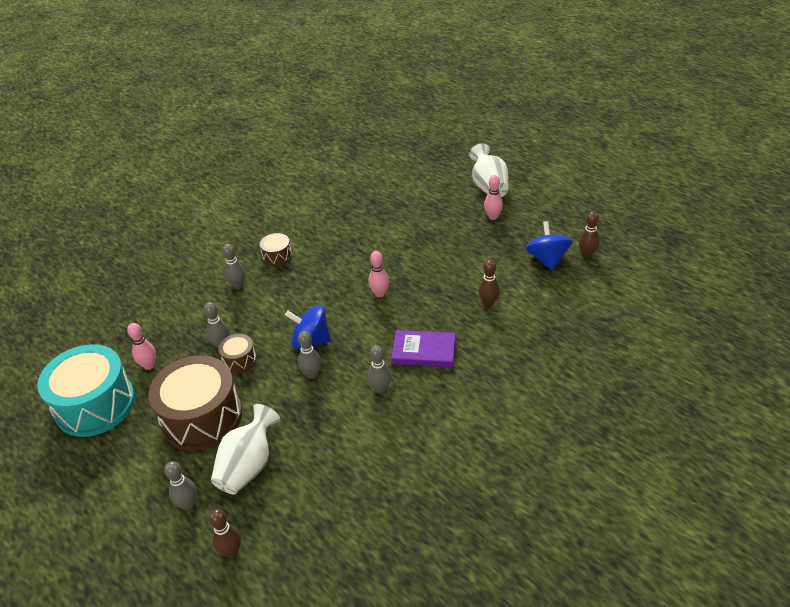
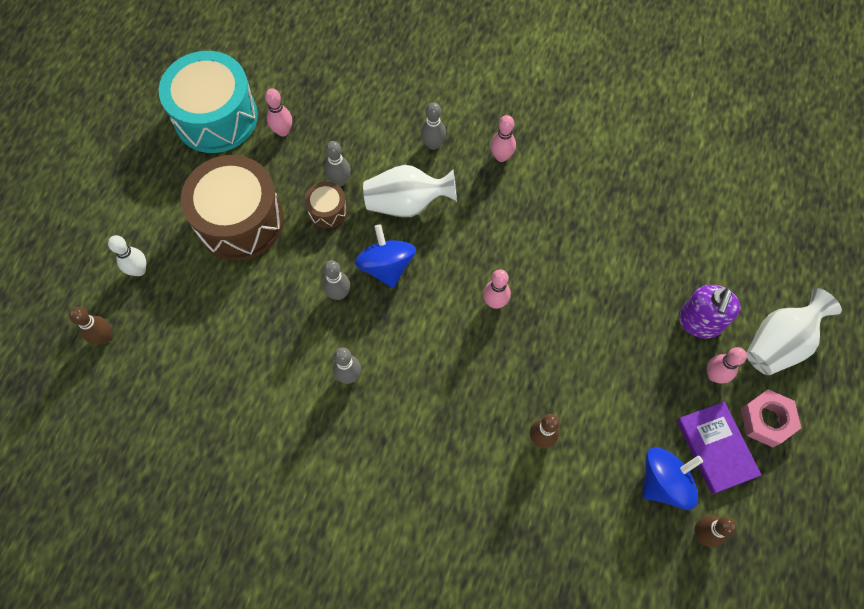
camera: 60 degrees right, 25 degrees up
grey bowling pin [164,461,197,510] -> white bowling pin [108,235,146,276]
white vase [211,404,280,494] -> white vase moved to [363,165,457,217]
brown drum [260,233,292,266] -> pink bowling pin [490,115,516,162]
purple book [391,330,456,367] -> purple book moved to [677,402,762,494]
none -> purple soap dispenser [679,285,741,338]
none -> pink nut [741,389,801,447]

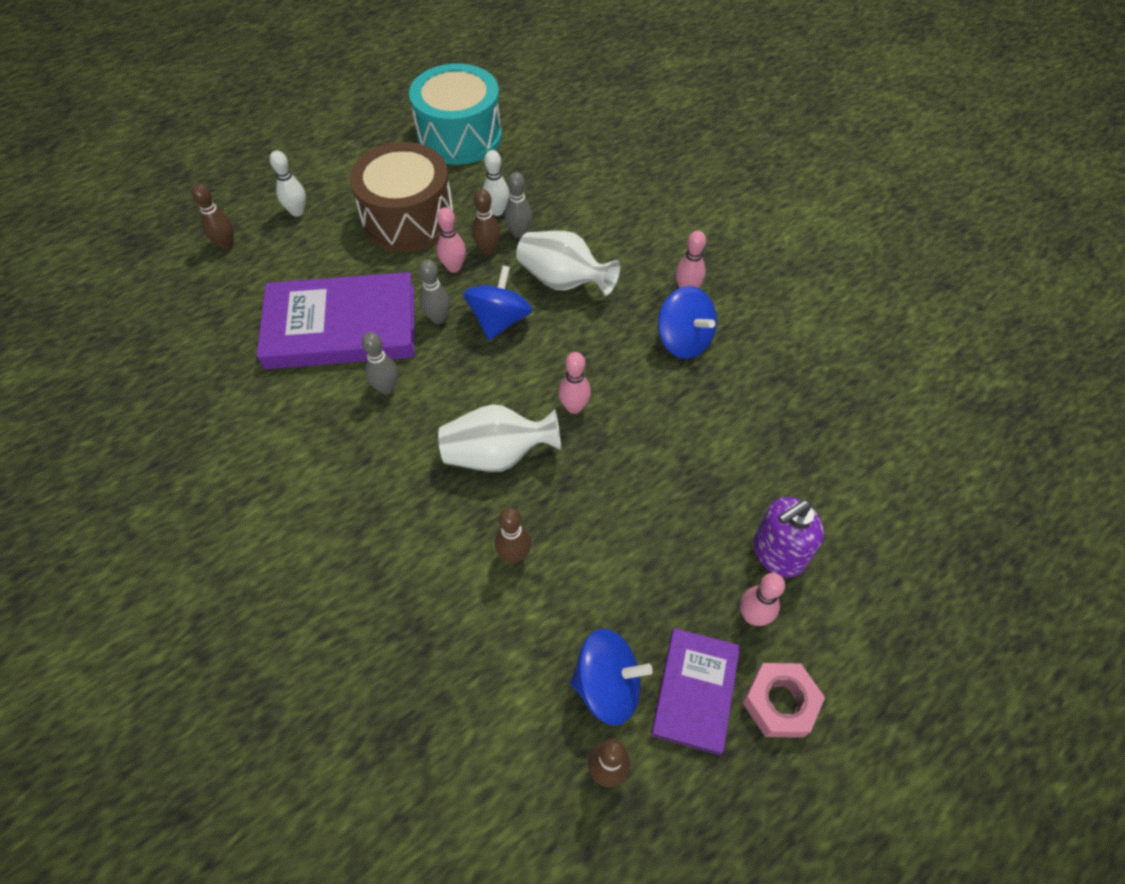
camera: 35 degrees right, 10 degrees down
pink bowling pin [265,88,292,137] -> pink bowling pin moved to [437,207,466,273]
brown drum [305,181,347,228] -> brown bowling pin [472,189,501,255]
grey bowling pin [421,102,446,150] -> none
white vase [747,288,842,375] -> white vase moved to [438,404,561,472]
none -> purple book [257,272,414,369]
none -> white bowling pin [483,150,510,216]
none -> blue spinning top [658,286,717,359]

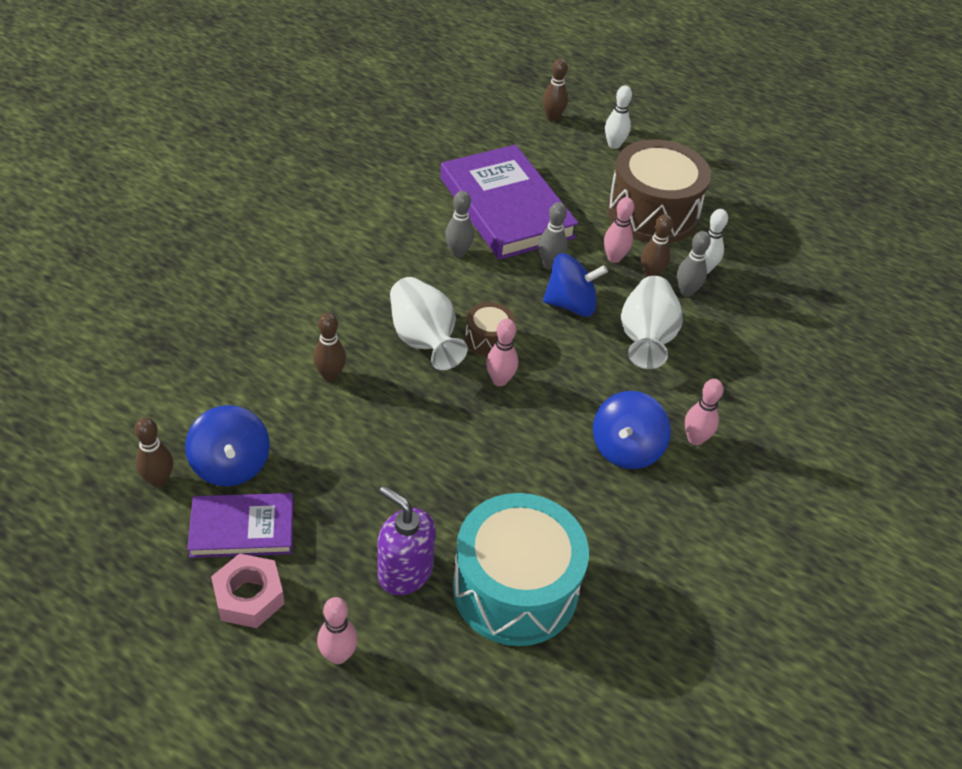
camera: 65 degrees right, 10 degrees down
turquoise drum [409,63,502,165] -> turquoise drum moved to [453,493,589,646]
pink bowling pin [740,573,785,626] -> pink bowling pin moved to [317,597,358,664]
none -> brown drum [465,302,515,356]

